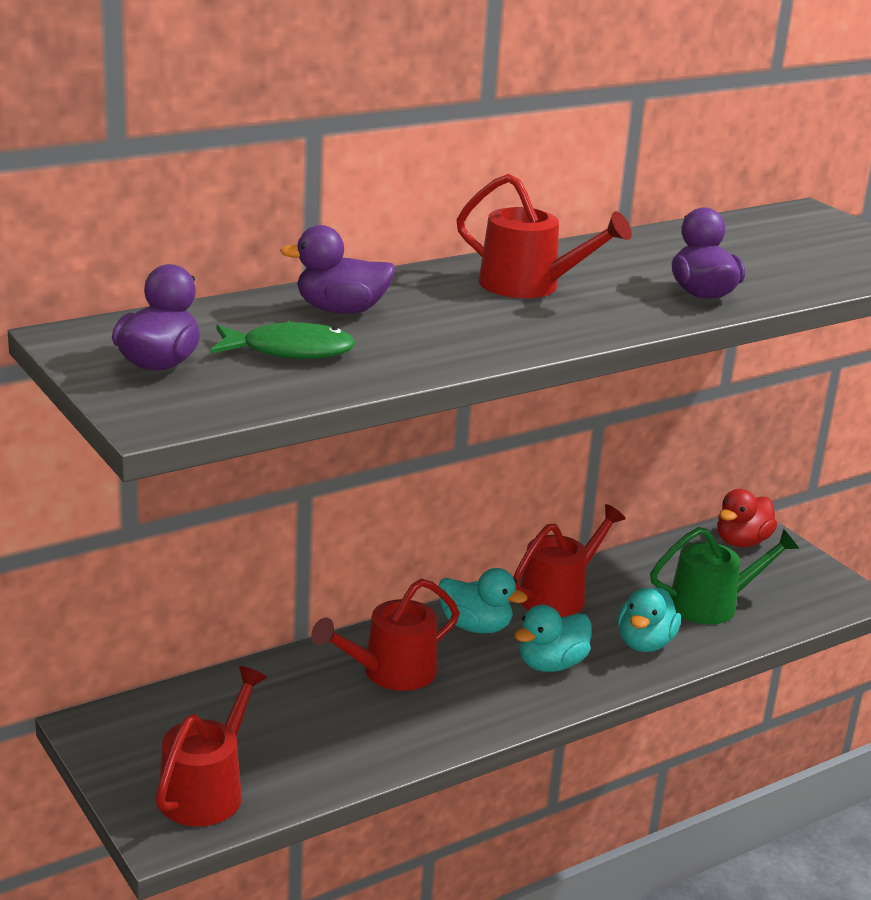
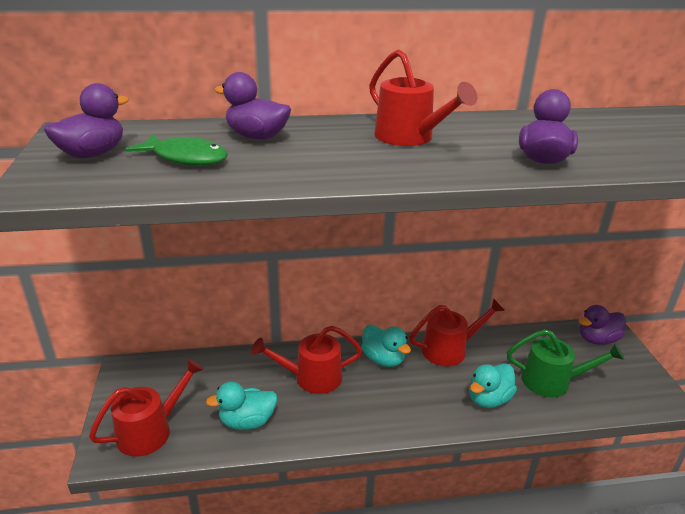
camera: 25 degrees right, 5 degrees up
turquoise duck [514,605,592,672] -> turquoise duck moved to [206,382,277,430]
red duck [717,489,777,547] -> purple duck [579,305,626,345]

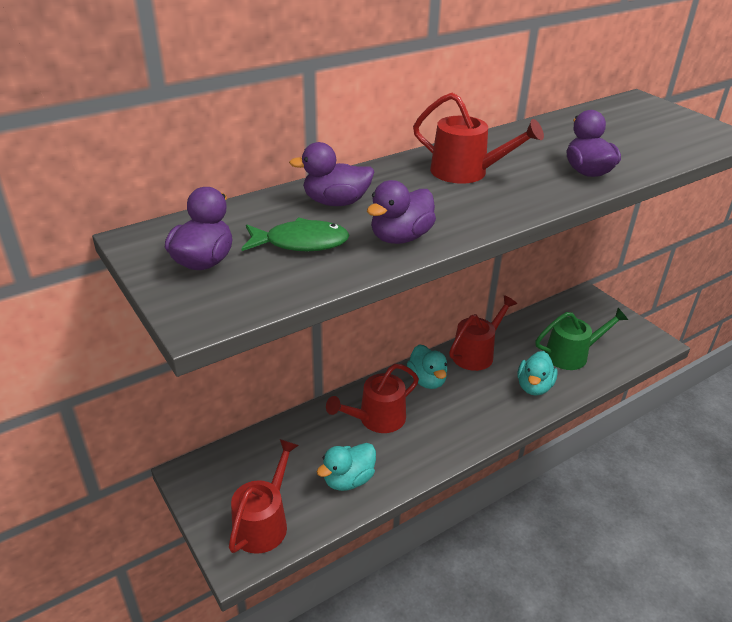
camera: 25 degrees left, 5 degrees up
turquoise duck [361,325,411,367] -> turquoise duck turned 45 degrees clockwise [407,344,448,389]
purple duck [579,305,626,345] -> purple duck moved to [367,180,436,244]

